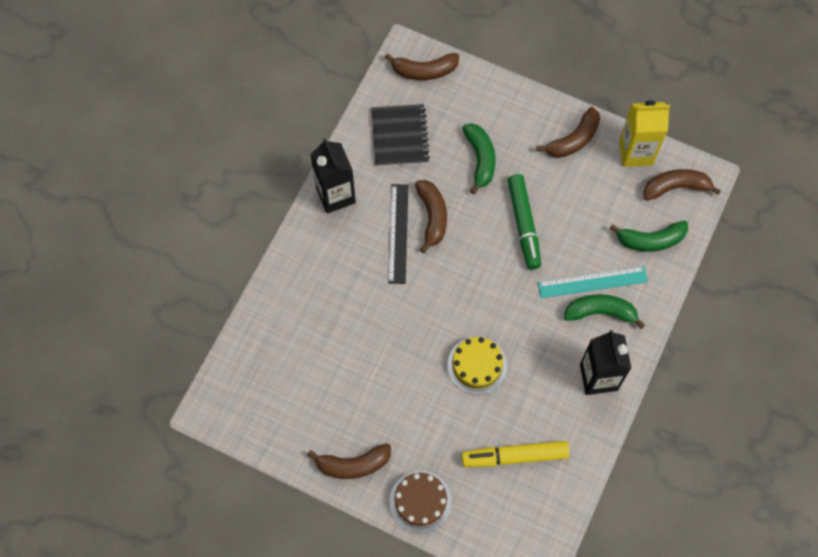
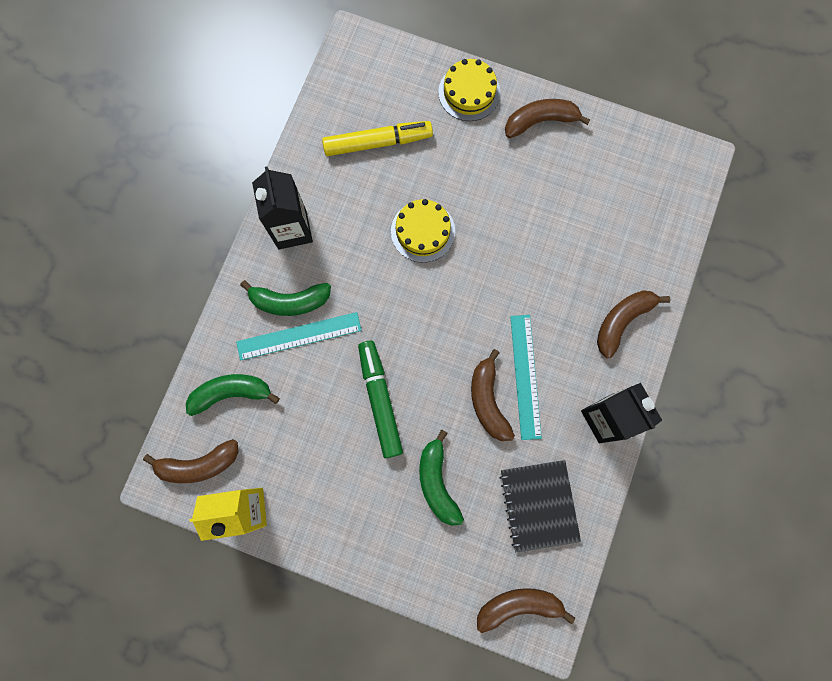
camera: 175 degrees right, 10 degrees up
black ruler [388,184,408,284] -> turquoise ruler [510,315,542,440]
brown cake [389,471,452,533] -> yellow cake [438,59,500,121]
brown banana [536,107,600,158] -> brown banana moved to [597,290,671,358]

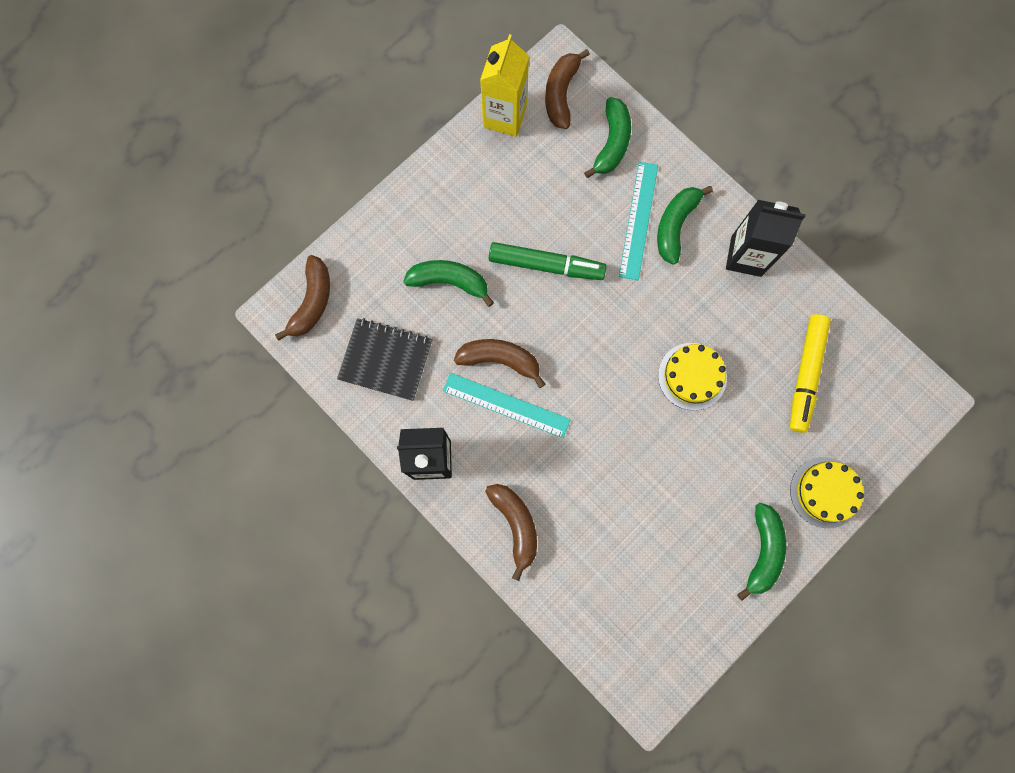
camera: 115 degrees right, 0 degrees up
brown banana [505,99,590,138] -> green banana [737,503,786,601]

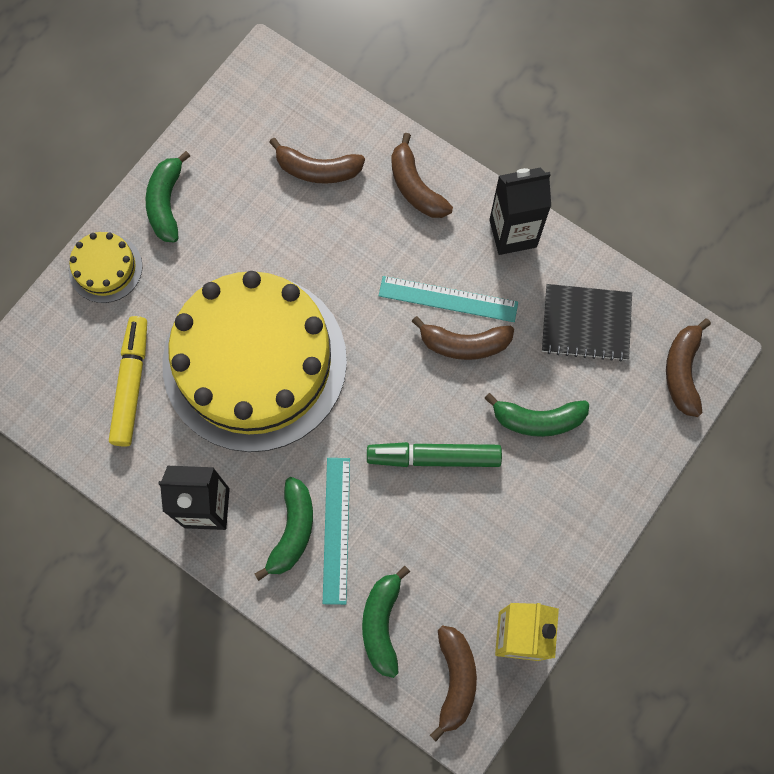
camera: 170 degrees right, 5 degrees down
yellow cake [658,343,727,410] -> yellow cake [162,271,347,452], size x2.45
none -> brown banana [269,138,365,184]

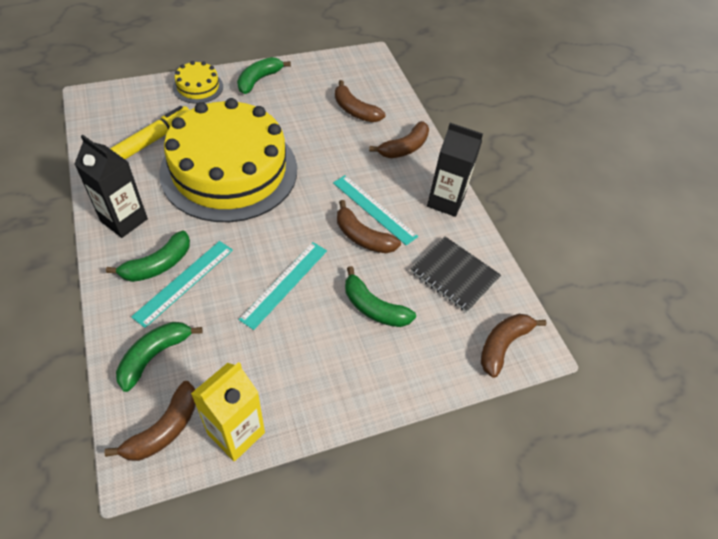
camera: 30 degrees right, 20 degrees down
green marker [367,442,502,467] -> turquoise ruler [239,242,327,330]
brown banana [391,133,453,218] -> brown banana turned 135 degrees counterclockwise [369,121,429,158]

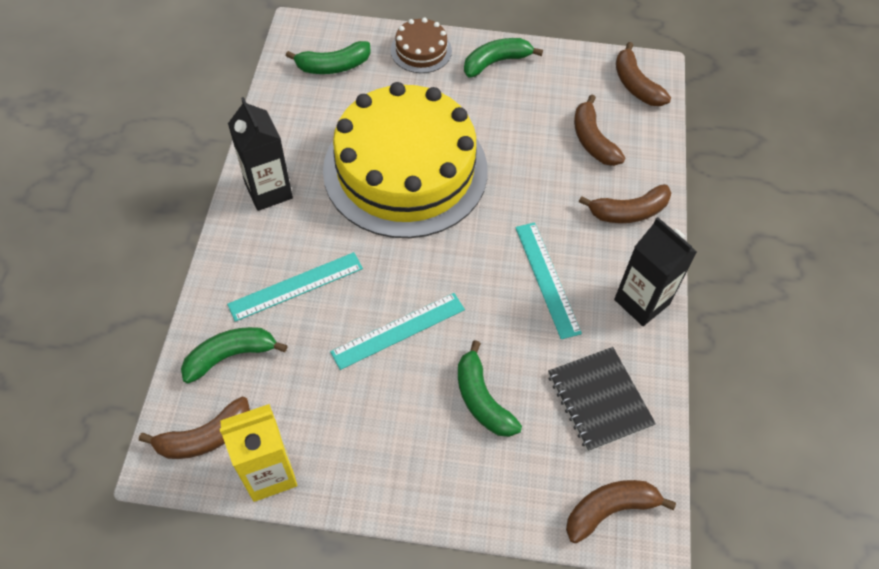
camera: 30 degrees right, 5 degrees up
green banana [106,230,190,282] -> green banana moved to [286,41,371,74]
yellow marker [110,106,189,159] -> none
yellow cake [173,61,223,104] -> brown cake [391,18,452,73]
brown banana [337,200,401,253] -> brown banana moved to [616,42,671,106]

